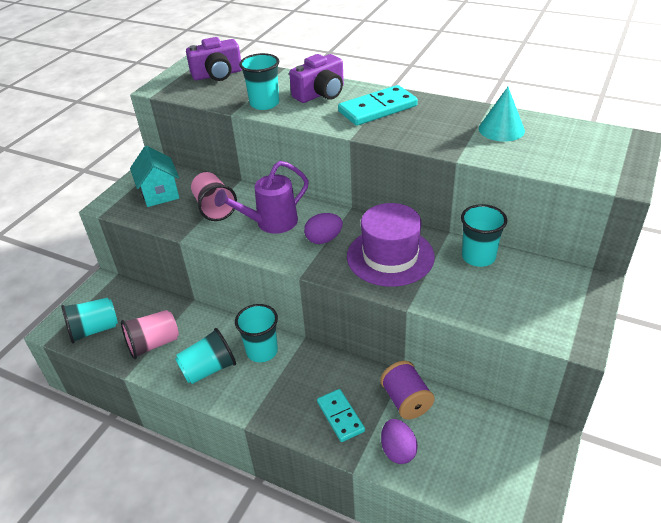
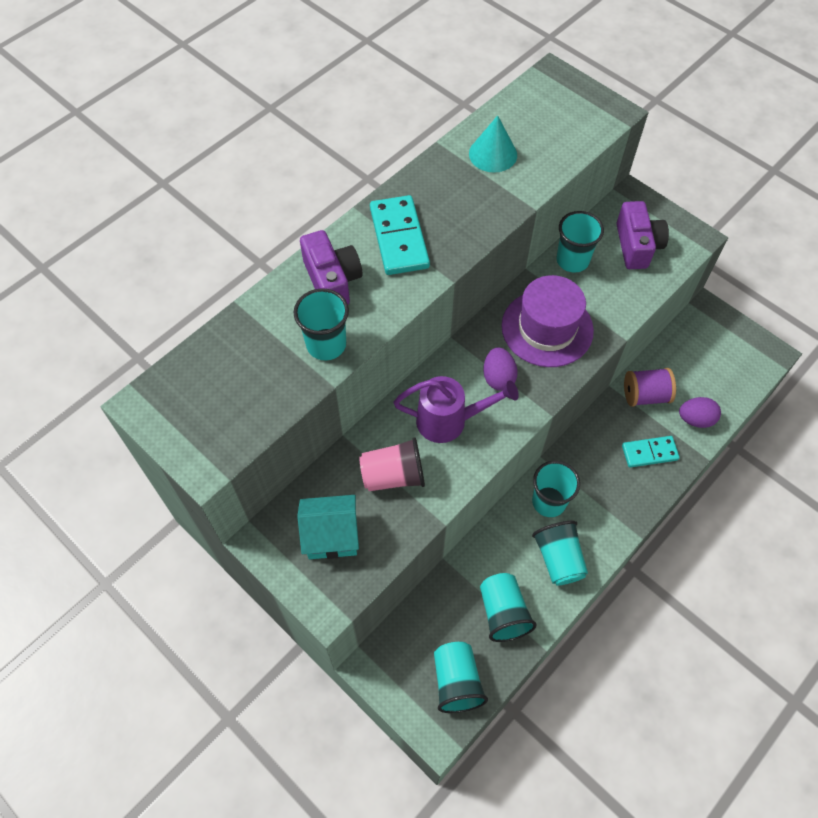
camera: 75 degrees left, 20 degrees up
pink cup [121,310,179,359] -> turquoise cup [480,573,537,642]
purple camera [186,37,242,81] -> purple camera moved to [616,201,669,269]
purple watering can [215,161,309,234] -> purple watering can turned 75 degrees counterclockwise [393,376,519,443]

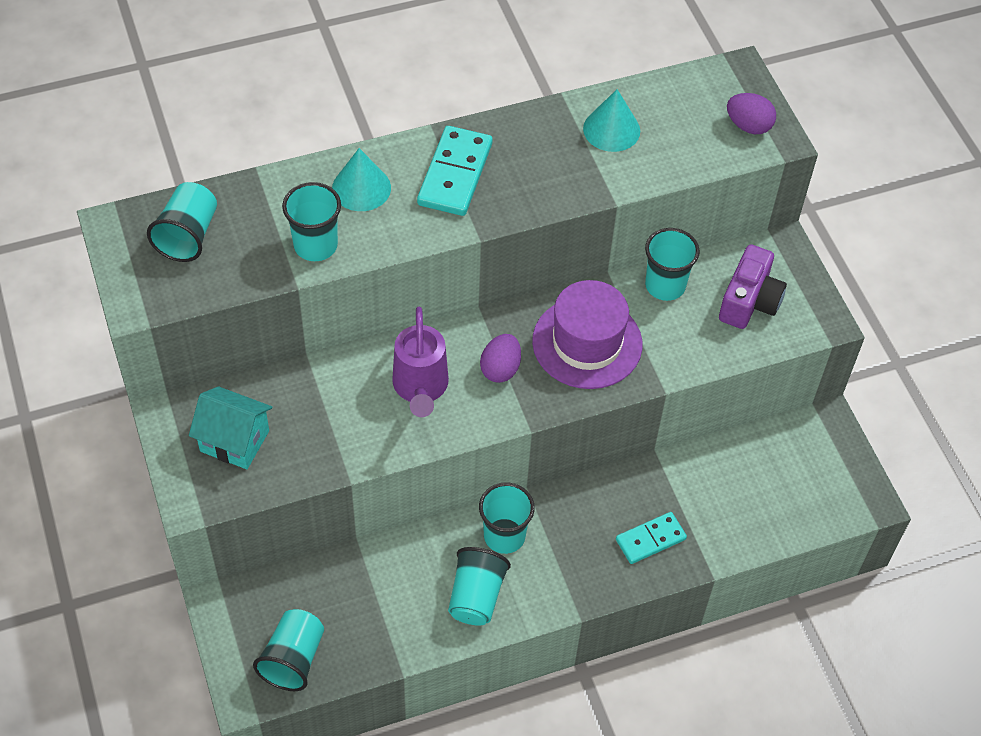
camera: 25 degrees right, 5 degrees down
purple camera [300,230,362,304] -> turquoise cone [332,148,391,211]
pink cup [359,437,425,491] -> none
purple watering can [393,376,519,443] -> purple watering can turned 60 degrees clockwise [392,307,449,417]
turquoise cup [480,573,537,642] -> turquoise cup moved to [147,182,217,262]
turquoise domino [622,436,680,468] -> turquoise domino turned 45 degrees counterclockwise [616,512,687,564]
purple spool [624,368,676,407] -> none
purple egg [679,397,721,428] -> purple egg moved to [727,93,776,134]

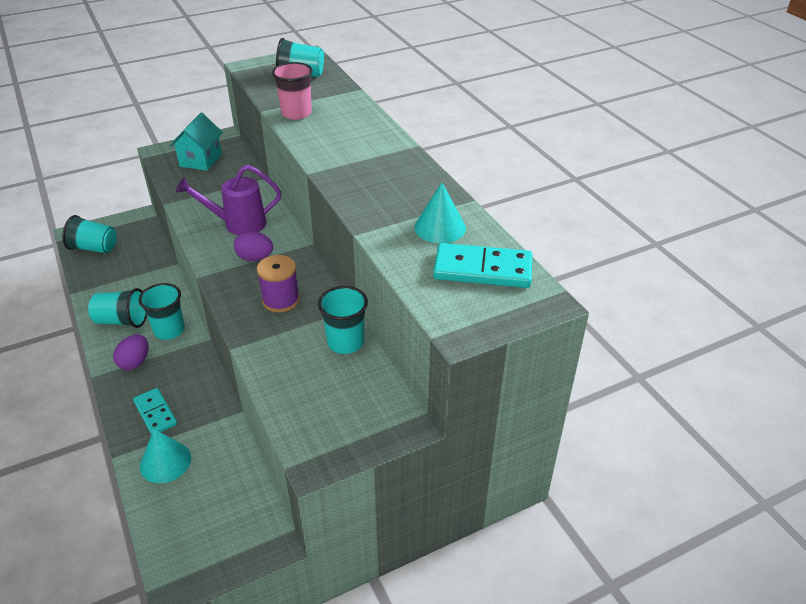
camera: 85 degrees right, 15 degrees down
turquoise cup [282,182,341,261] -> pink cup [272,62,313,120]
turquoise cone [332,148,391,211] -> turquoise cone moved to [140,429,191,483]
turquoise domino [417,126,492,216] -> turquoise domino moved to [433,243,532,288]
purple hat [532,280,642,389] -> purple spool [257,255,300,313]
purple camera [719,244,787,329] -> none
purple egg [727,93,776,134] -> purple egg moved to [113,334,149,370]

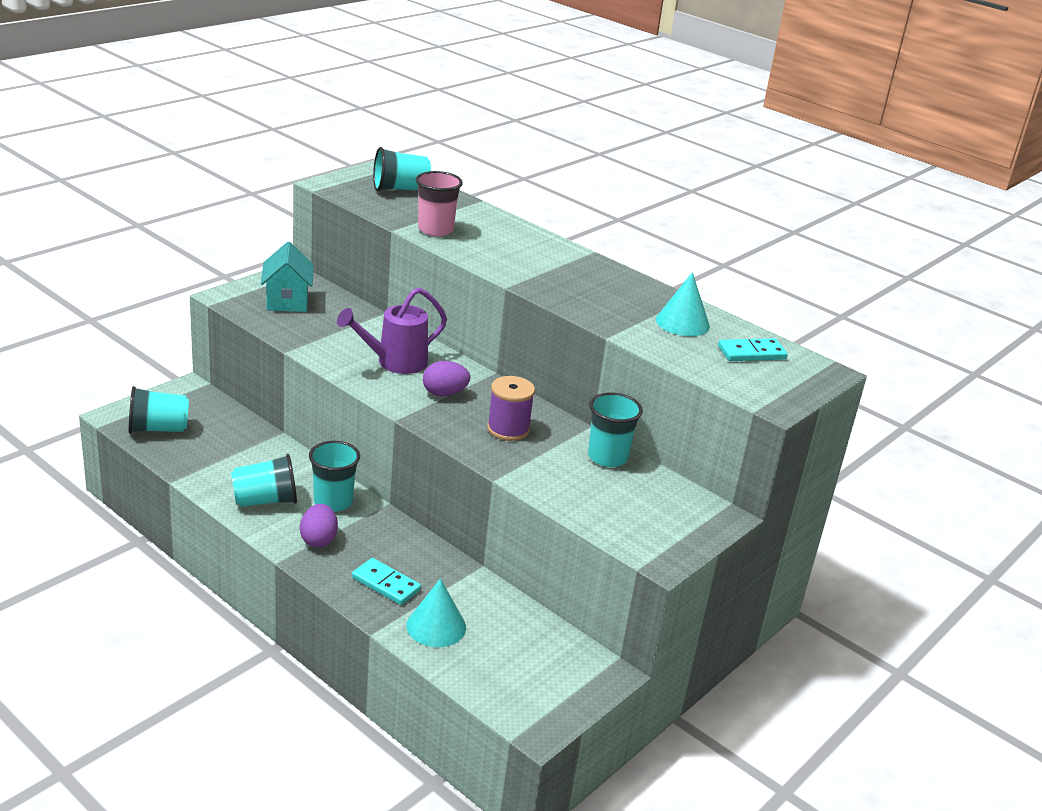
camera: 25 degrees left, 10 degrees down
turquoise domino [433,243,532,288] -> turquoise domino [718,338,788,361], size x0.65

